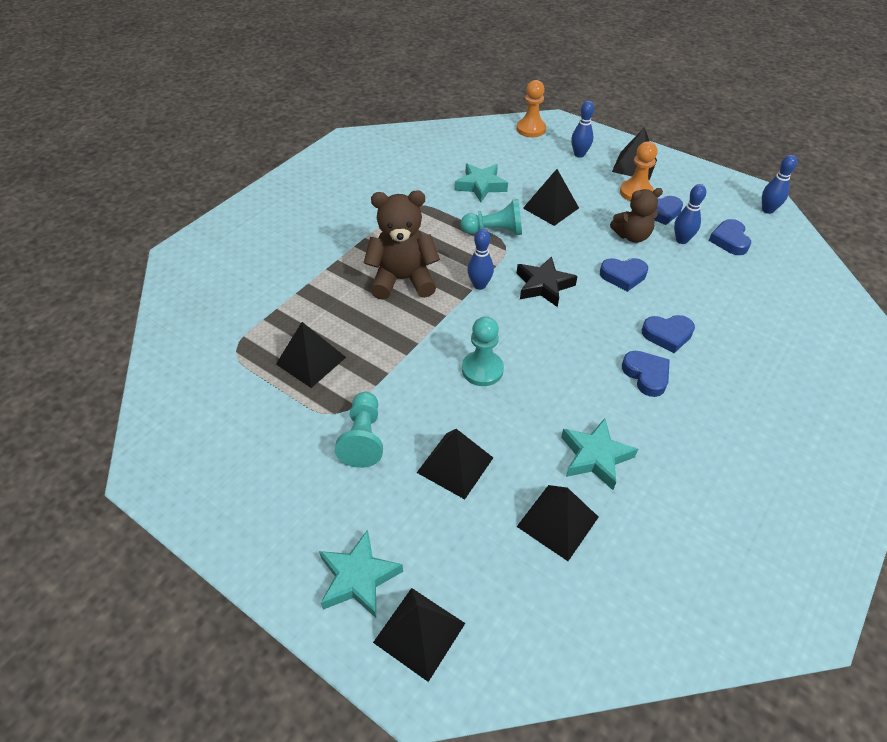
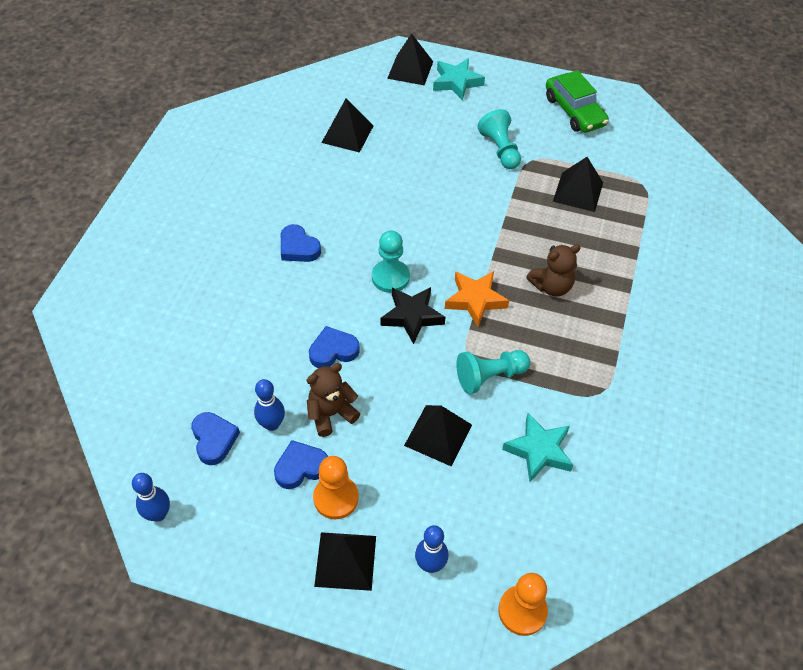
camera: 160 degrees right, 5 degrees up
brown teddy bear [364,190,440,300] -> brown teddy bear [526,244,581,296], size x0.64
black pyramid [417,429,493,499] -> none
turquoise pawn [462,316,504,386] -> turquoise pawn moved to [372,230,410,293]
blue bowling pin [467,229,494,290] -> orange star [445,271,509,327]
turquoise star [561,418,638,490] -> none
blue heart [642,315,695,353] -> none
none -> green car [546,70,609,132]

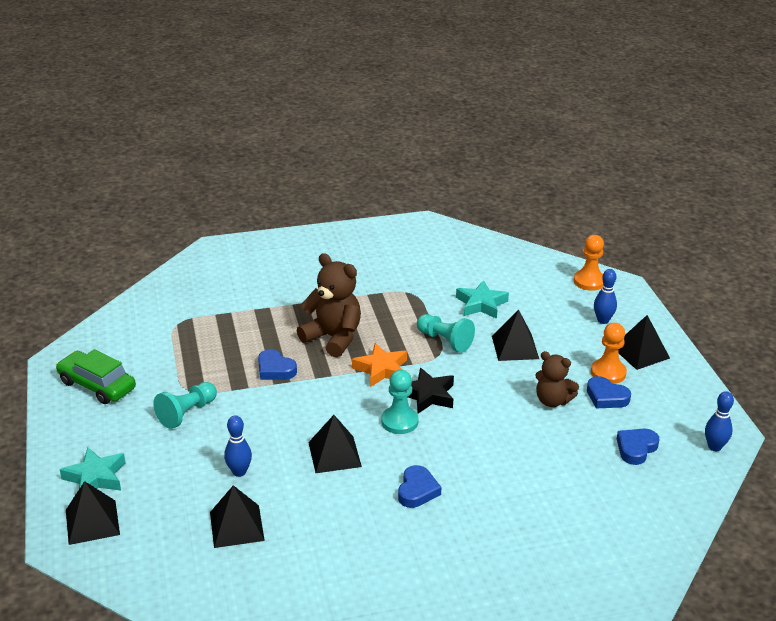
camera: 120 degrees left, 20 degrees down
blue bowling pin [254,379,285,431] -> blue bowling pin moved to [224,415,252,477]
blue heart [309,326,360,368] -> blue heart moved to [258,349,297,380]
brown teddy bear [526,244,581,296] -> brown teddy bear [297,253,361,358], size x1.55
green car [546,70,609,132] -> green car turned 90 degrees counterclockwise [56,349,136,404]
black pyramid [553,157,603,212] -> black pyramid moved to [308,415,362,473]

